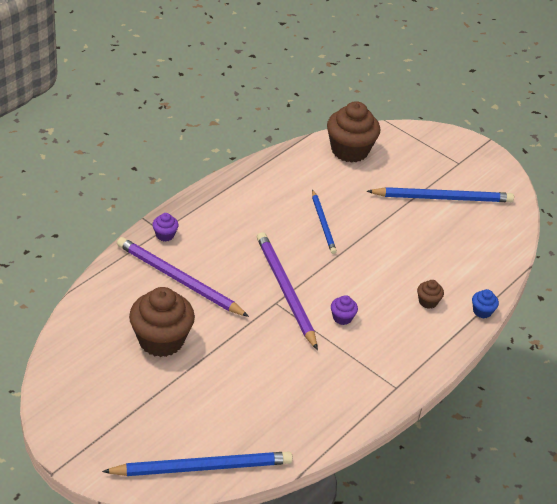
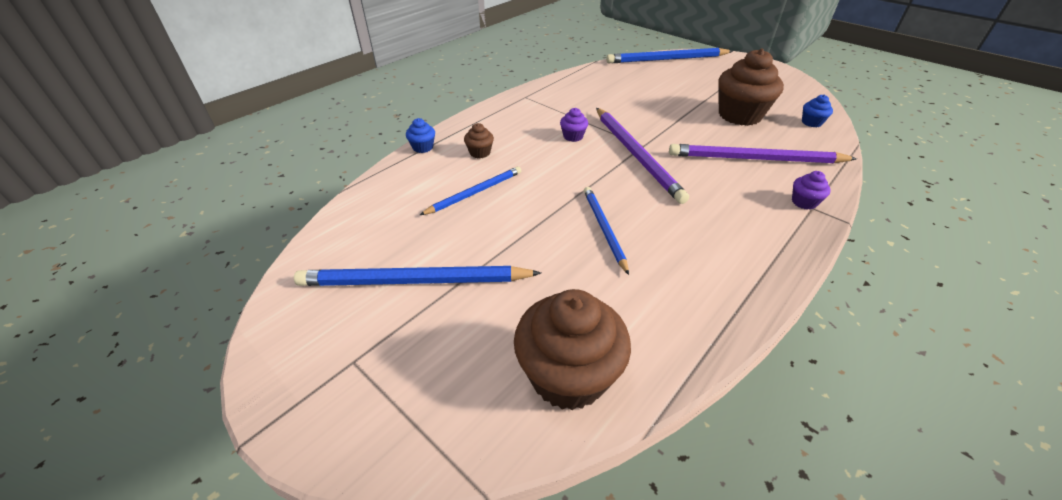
camera: 175 degrees left, 0 degrees up
purple pencil [117,237,249,317] -> purple pencil turned 150 degrees clockwise [669,144,857,164]
none -> blue pencil [420,166,521,215]
none -> blue cupcake [802,95,833,127]

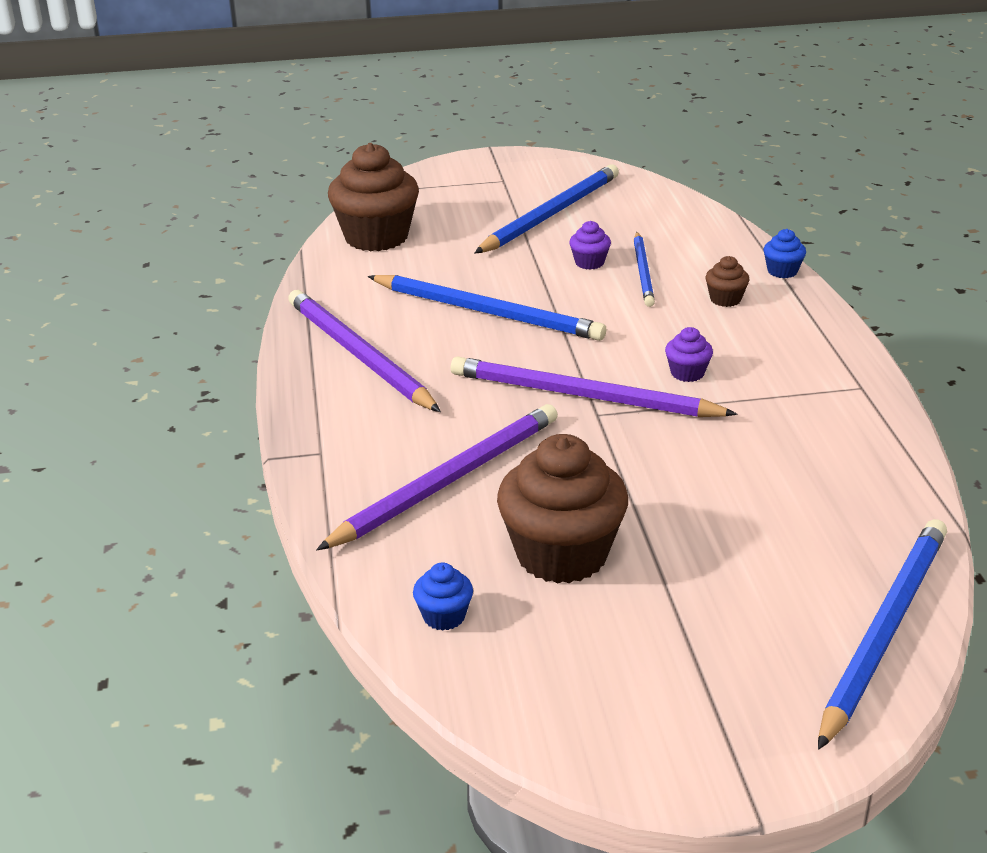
camera: 130 degrees right, 10 degrees down
blue pencil [584,187,629,275] -> blue pencil [368,275,606,341], size x1.66
purple cupcake [792,171,831,210] -> purple cupcake moved to [569,221,611,270]
none -> purple pencil [288,290,441,412]

